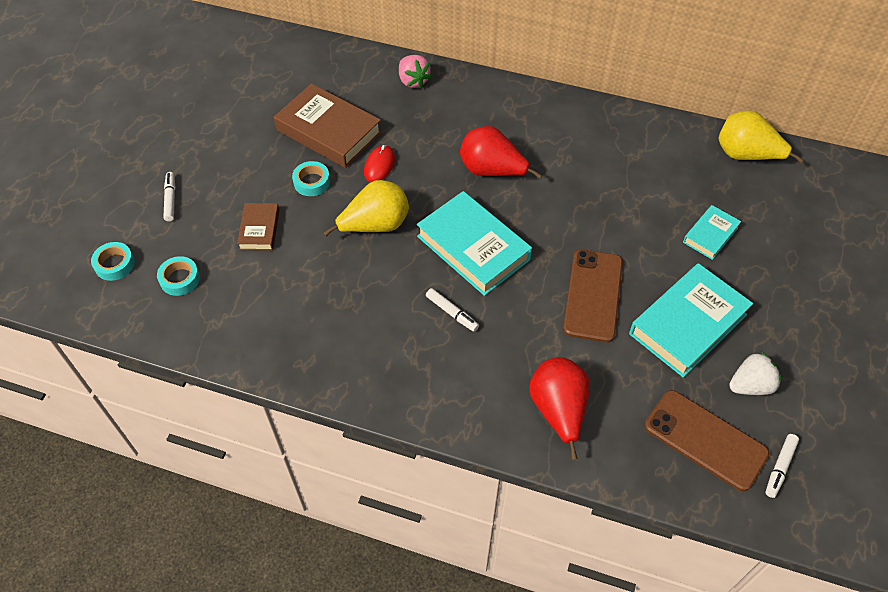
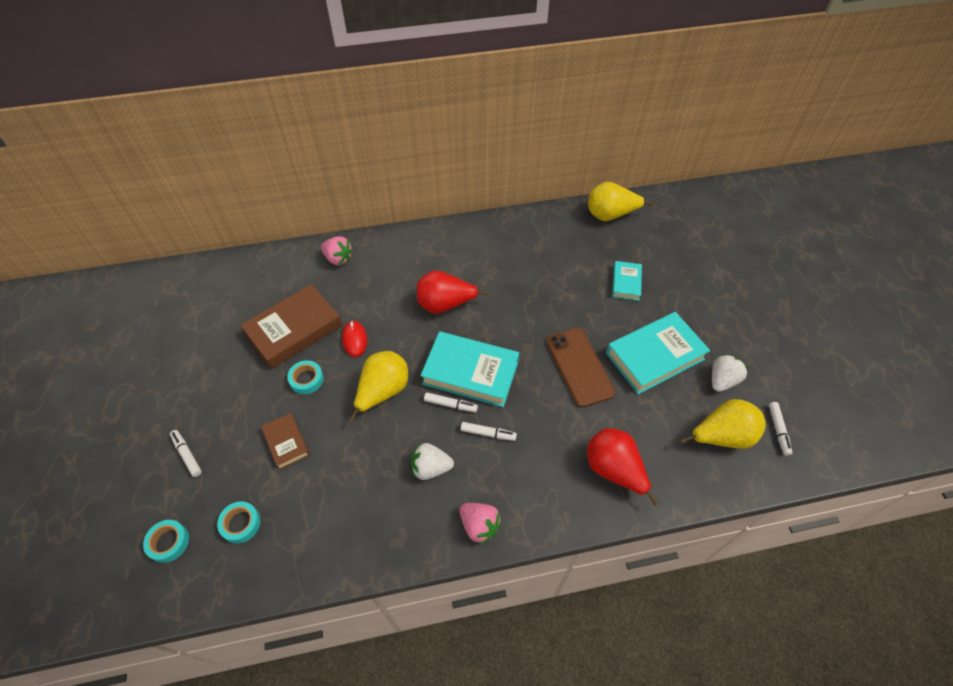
camera: 30 degrees left, 0 degrees up
brown book [274,83,382,168] -> brown book turned 45 degrees counterclockwise [240,284,342,369]
turquoise book [629,263,753,378] -> turquoise book turned 45 degrees clockwise [606,312,710,394]
brown phone [644,390,769,491] -> yellow pear [681,399,766,449]
none -> white strawberry [411,443,454,480]
none -> white marker [424,392,478,412]
none -> pink strawberry [460,503,502,544]

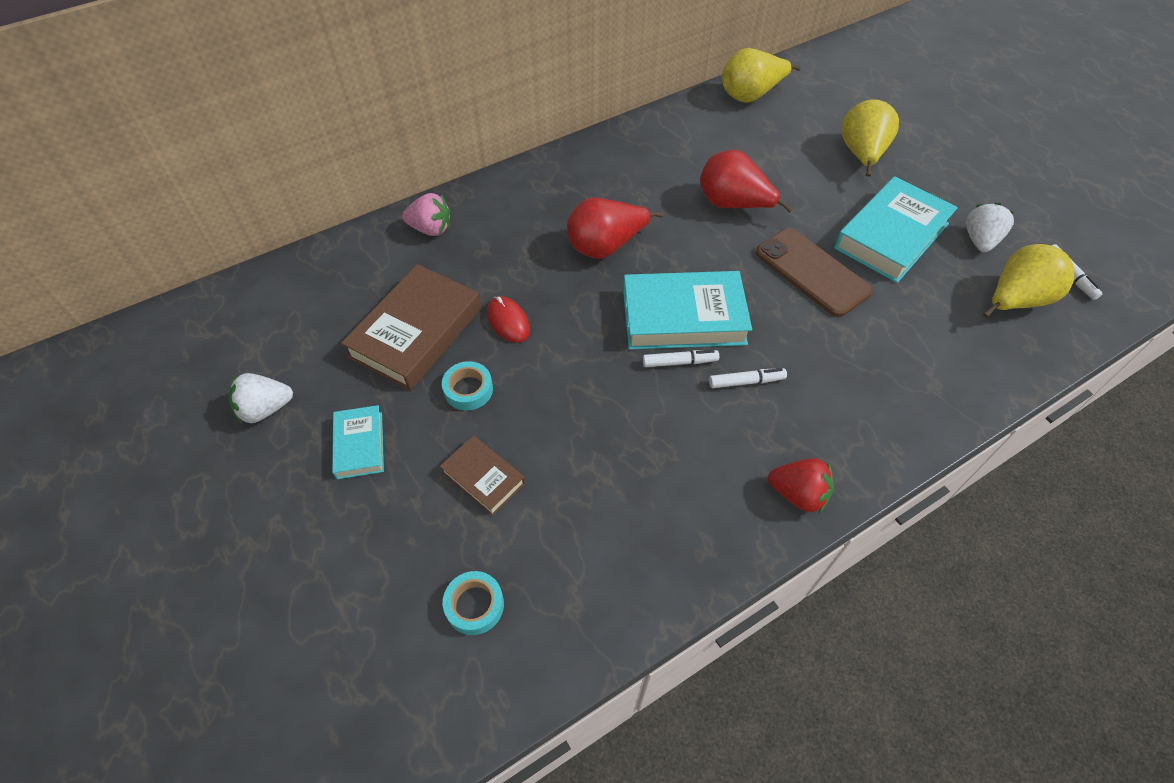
camera: 20 degrees left, 0 degrees up
turquoise tape [143,520,189,563] -> none
white marker [170,430,202,477] -> none
yellow pear [349,351,408,422] -> yellow pear moved to [842,99,899,177]
white strawberry [411,443,454,480] -> white strawberry moved to [228,373,293,423]
pink strawberry [460,503,502,544] -> red strawberry [768,458,834,513]
red pear [587,428,659,505] -> red pear moved to [700,150,793,213]
turquoise book [612,261,642,301] -> turquoise book moved to [332,405,384,479]

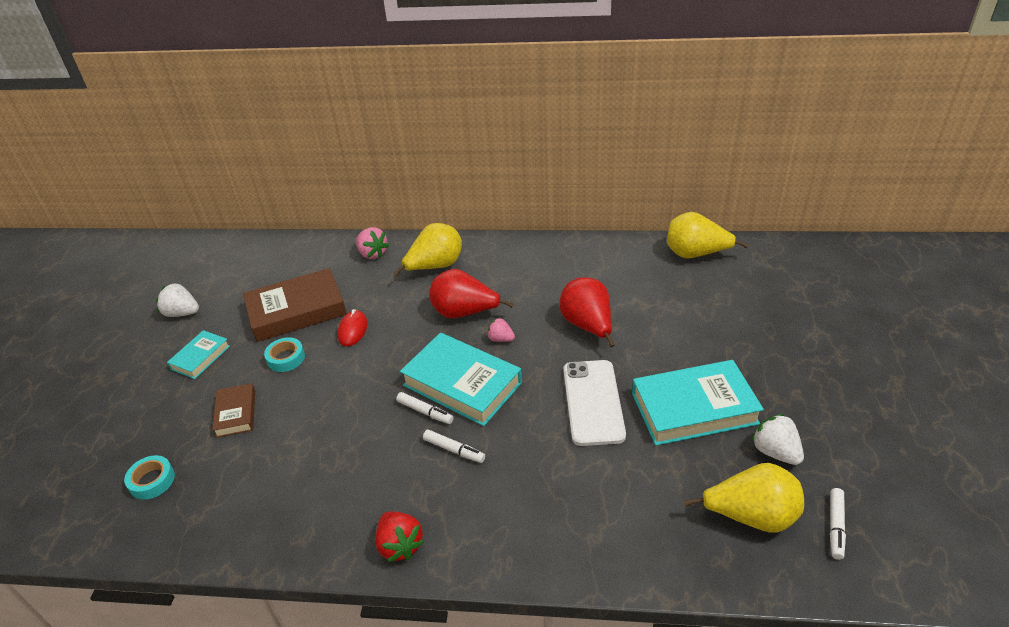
camera: 40 degrees right, 15 degrees down
brown phone [756,228,873,317] -> white phone [564,360,626,446]
yellow pear [842,99,899,177] -> yellow pear moved to [393,223,462,276]
white strawberry [966,203,1014,252] -> white strawberry turned 90 degrees counterclockwise [752,414,804,465]
none -> pink strawberry [487,318,515,342]

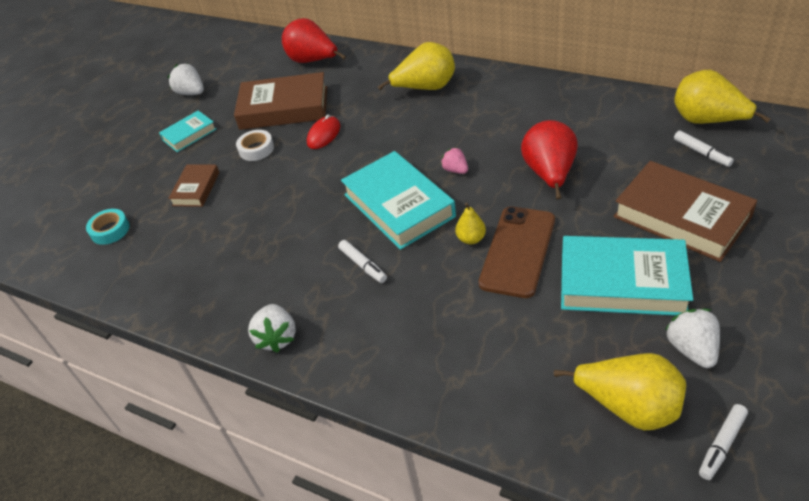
camera: 25 degrees right, 5 degrees up
turquoise tape [264,337,305,372] -> white tape [236,130,274,161]
pink strawberry [356,227,389,259] -> none
red strawberry [375,511,424,562] -> white strawberry [248,304,296,353]
white marker [396,392,454,424] -> white marker moved to [674,131,734,167]
red pear [429,269,513,319] -> red pear moved to [282,18,346,63]
white phone [564,360,626,446] -> brown phone [479,207,555,298]
none -> yellow pear [455,203,486,244]
none -> brown book [613,161,757,262]

